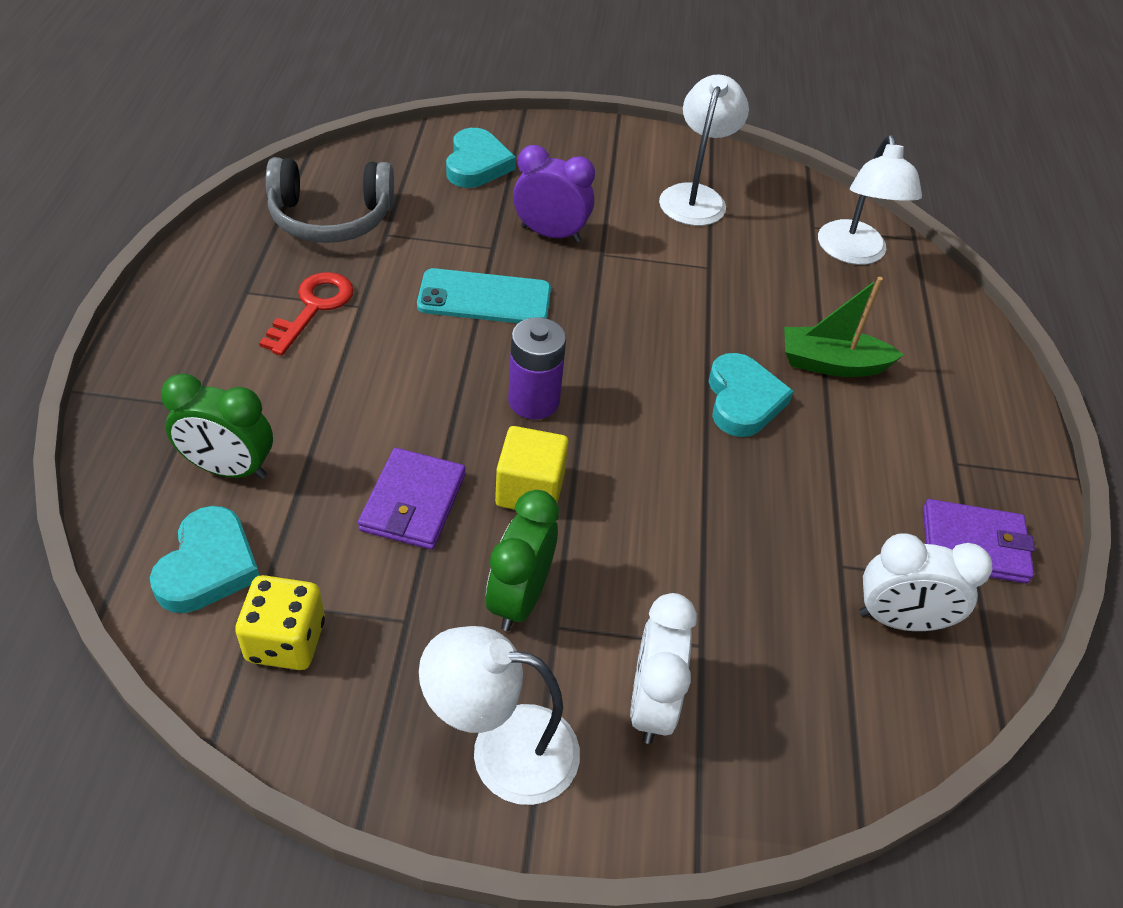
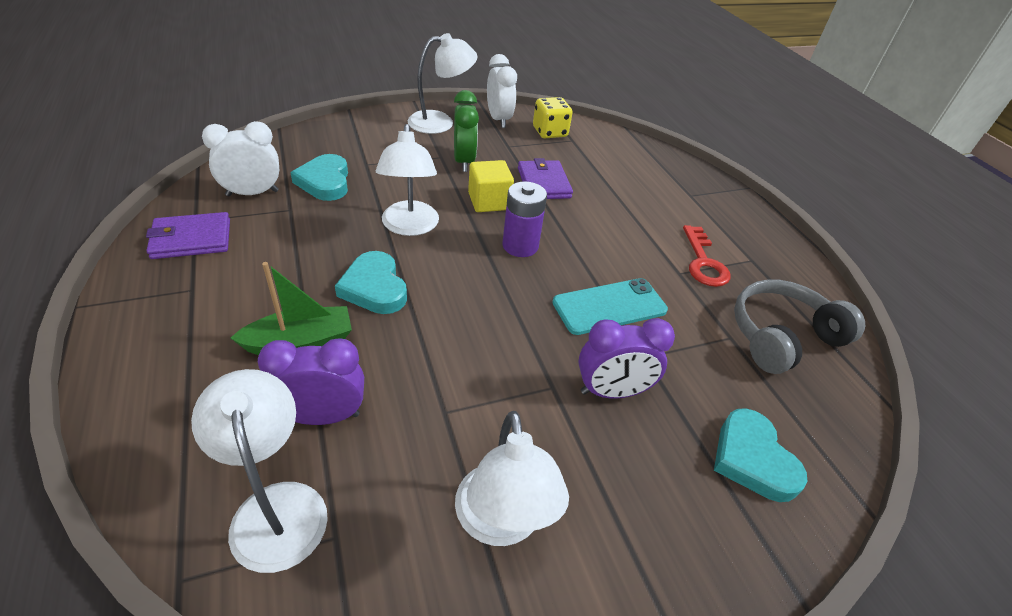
camera: 155 degrees right, 5 degrees down
turquoise heart [150,506,259,613] -> turquoise heart moved to [290,154,348,201]
green clock [161,373,273,479] -> none
white clock [630,593,697,744] -> white clock moved to [487,54,517,128]
none -> purple clock [258,338,364,425]
none -> white lamp [376,124,439,236]

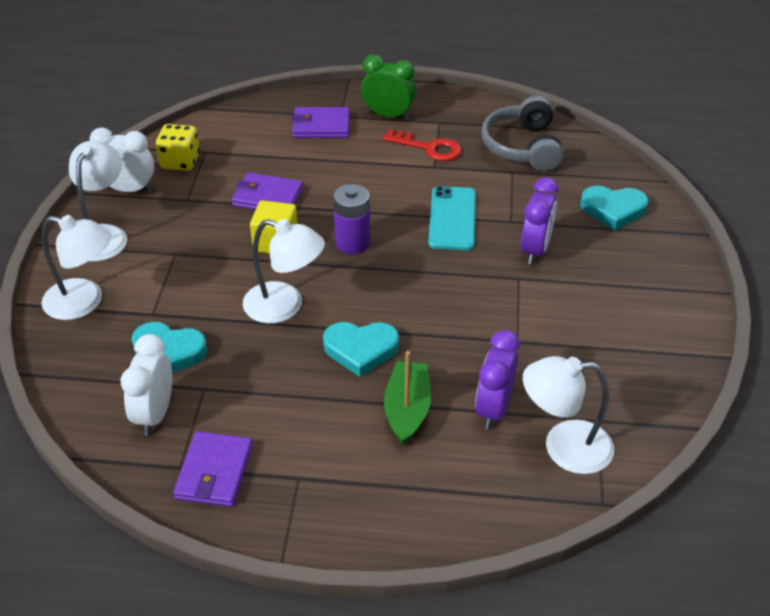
camera: 60 degrees left, 0 degrees up
green clock [454,90,479,172] -> green clock moved to [361,55,416,120]
white lamp [455,411,569,546] -> white lamp moved to [41,215,112,320]
none -> purple wallet [292,107,350,138]

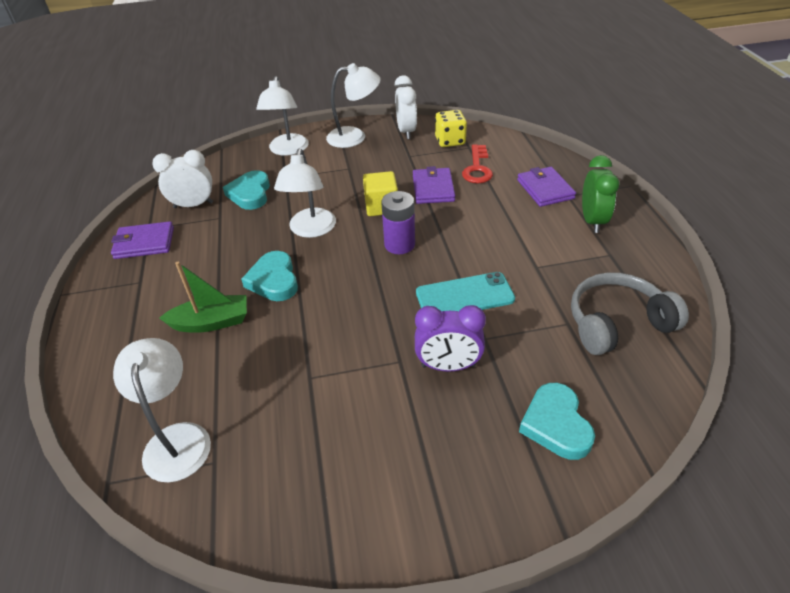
camera: 75 degrees right, 0 degrees up
red key [382,129,461,161] -> red key moved to [462,144,493,183]
purple clock [475,330,520,429] -> none

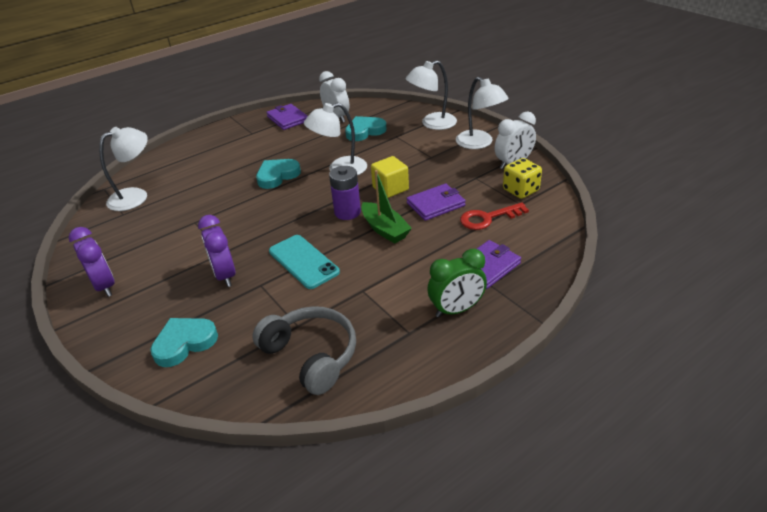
camera: 65 degrees right, 5 degrees down
green boat [159,262,247,333] -> green boat moved to [361,170,412,244]
none -> purple clock [69,227,115,297]

